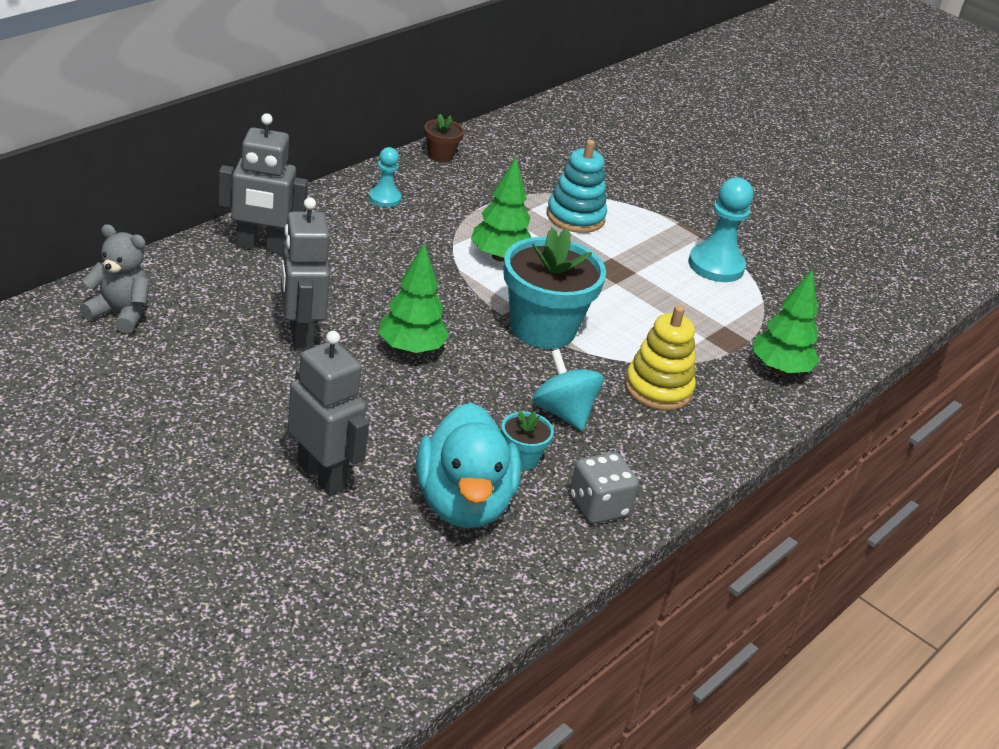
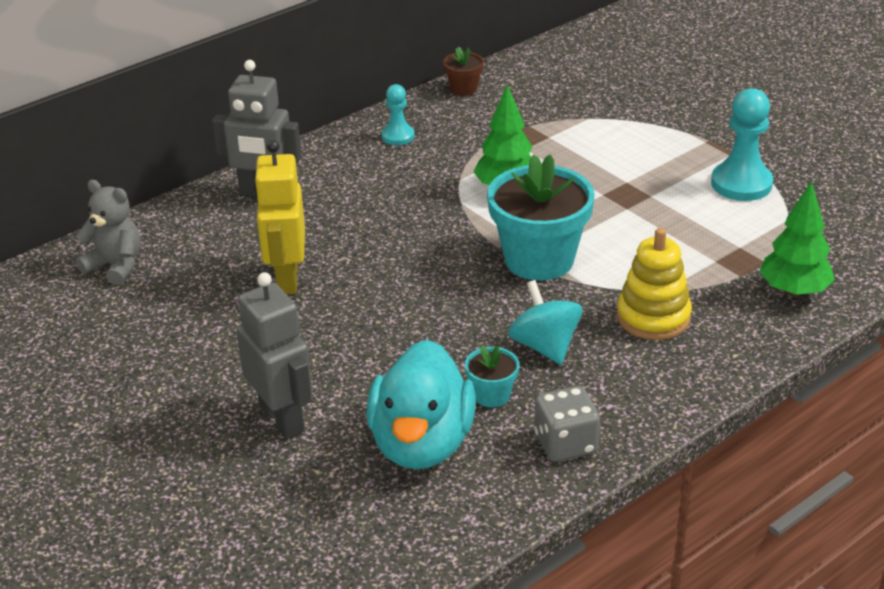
camera: 15 degrees right, 0 degrees up
grey robot [281,197,330,351] -> yellow robot [254,140,305,294]
green tree [378,243,449,355] -> none
turquoise stacking toy [547,140,607,233] -> none

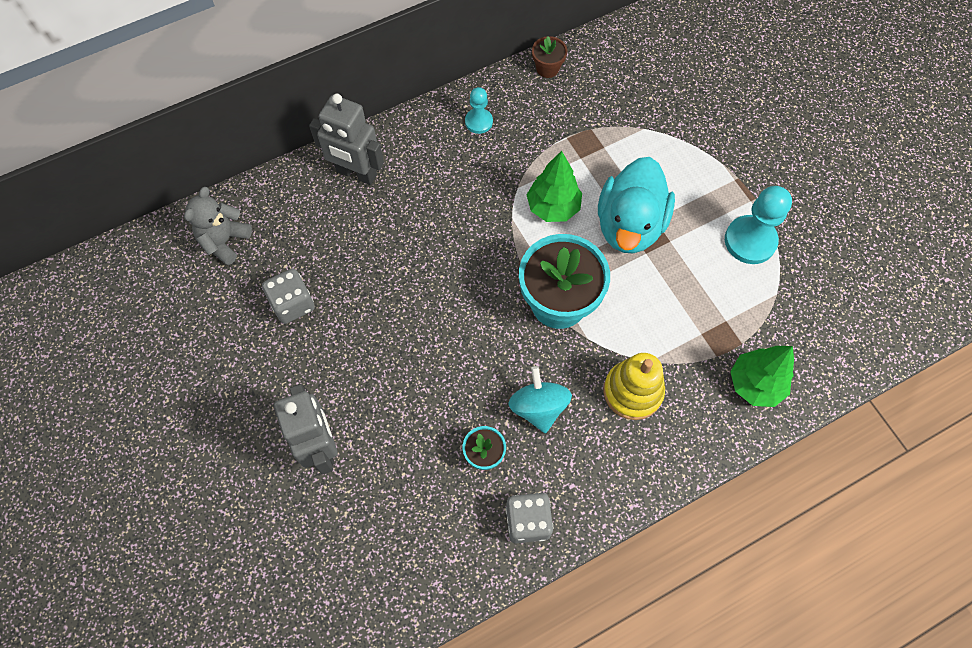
camera: 10 degrees right, 30 degrees up
grey teddy bear [75,180,141,285] -> grey teddy bear turned 105 degrees counterclockwise [184,187,252,265]
yellow robot [254,140,305,294] -> none
turquoise duck [366,339,476,469] -> turquoise duck moved to [598,157,675,253]
none -> grey dice [262,268,315,324]

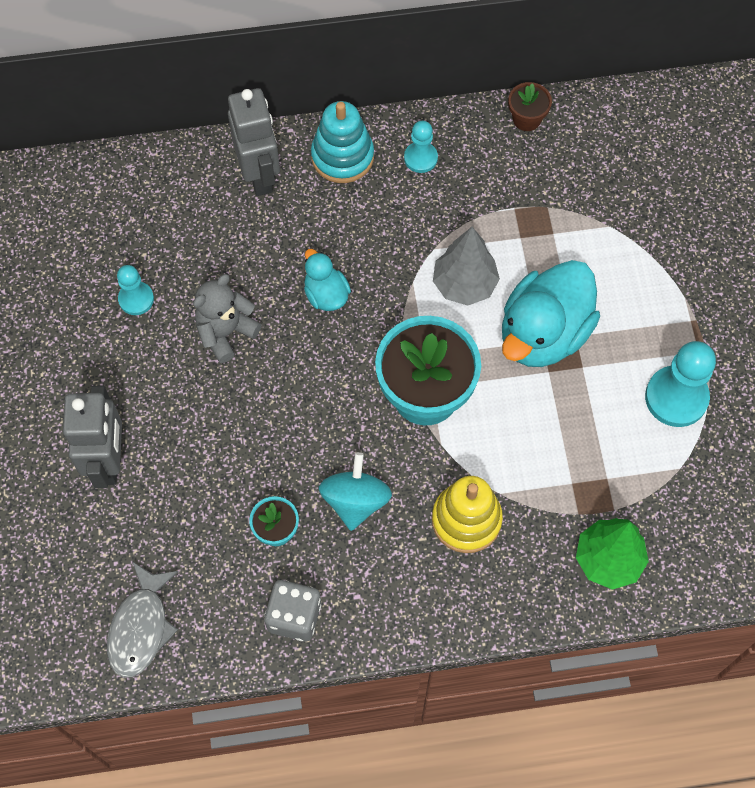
camera: 20 degrees right, 0 degrees up
grey teddy bear [184,187,252,265] -> grey teddy bear moved to [193,274,262,363]
grey dice [262,268,315,324] -> turquoise pawn [117,265,154,315]
grey robot [309,94,384,185] -> grey robot turned 150 degrees counterclockwise [228,88,280,196]
green tree [527,151,582,222] -> grey tree [433,227,500,306]
none -> grey fish [107,561,179,678]
none -> turquoise duck [304,249,351,311]
none -> turquoise stacking toy [311,101,374,183]

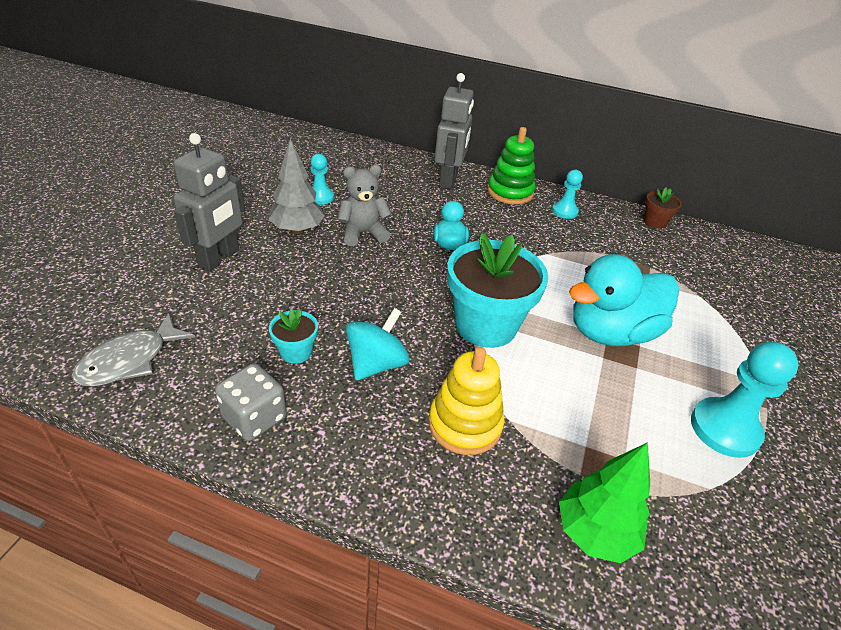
camera: 25 degrees right, 25 degrees down
turquoise stacking toy [311,101,374,183] -> green stacking toy [487,127,535,204]
grey tree [433,227,500,306] -> grey tree moved to [268,139,325,234]

